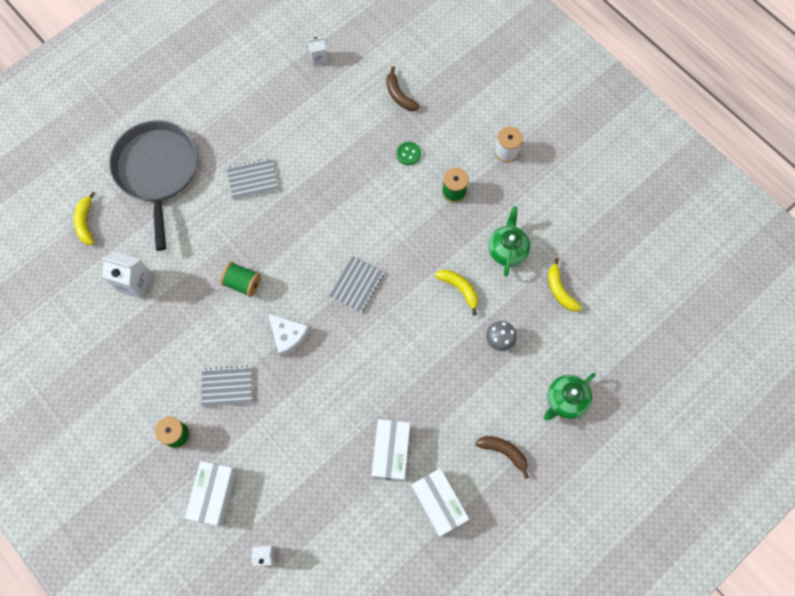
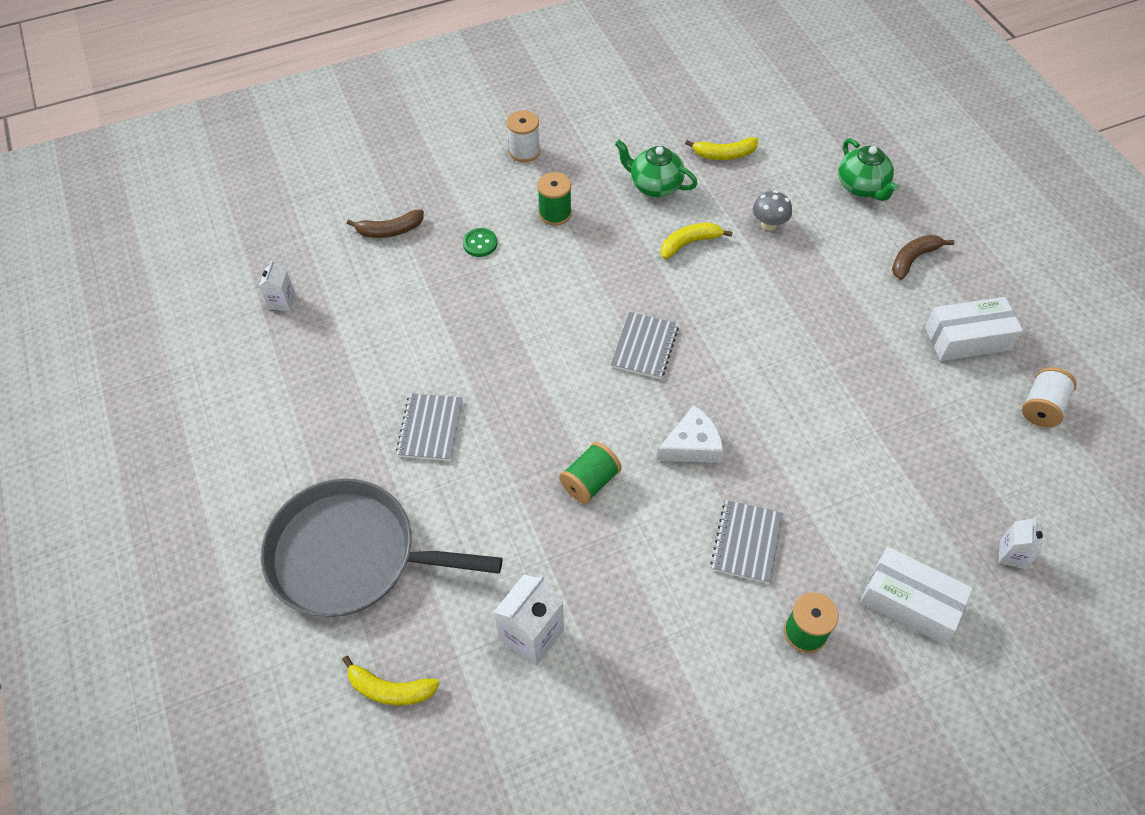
camera: 70 degrees left, 15 degrees down
grey notebook [329,256,384,313] -> grey notebook turned 60 degrees clockwise [610,312,679,379]
white box [372,419,410,482] -> none
none -> white spool [1022,367,1077,428]

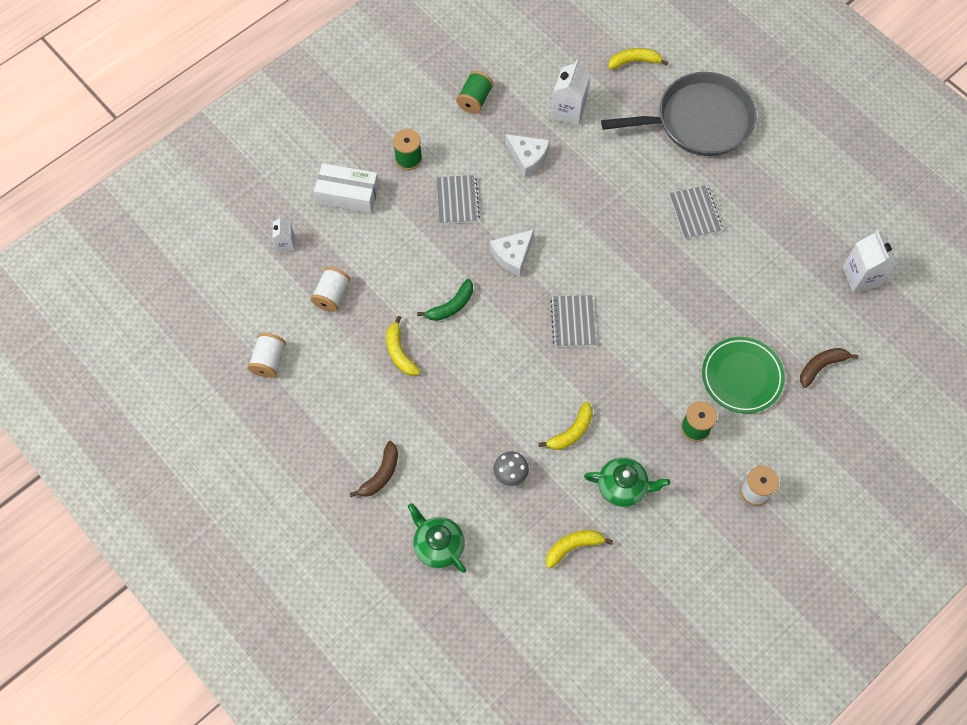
camera: 160 degrees right, 10 degrees up
white carton [259,260,296,311] -> white carton [843,230,897,293], size x1.71
green button [463,228,497,257] -> green plate [702,337,785,413]
green spool [559,442,622,504] -> green spool moved to [456,71,493,114]
white box [925,297,1023,361] -> none
none -> white spool [311,267,350,312]
none -> yellow banana [386,316,420,376]
none -> green banana [417,279,473,321]
none -> white cheese [505,134,550,177]

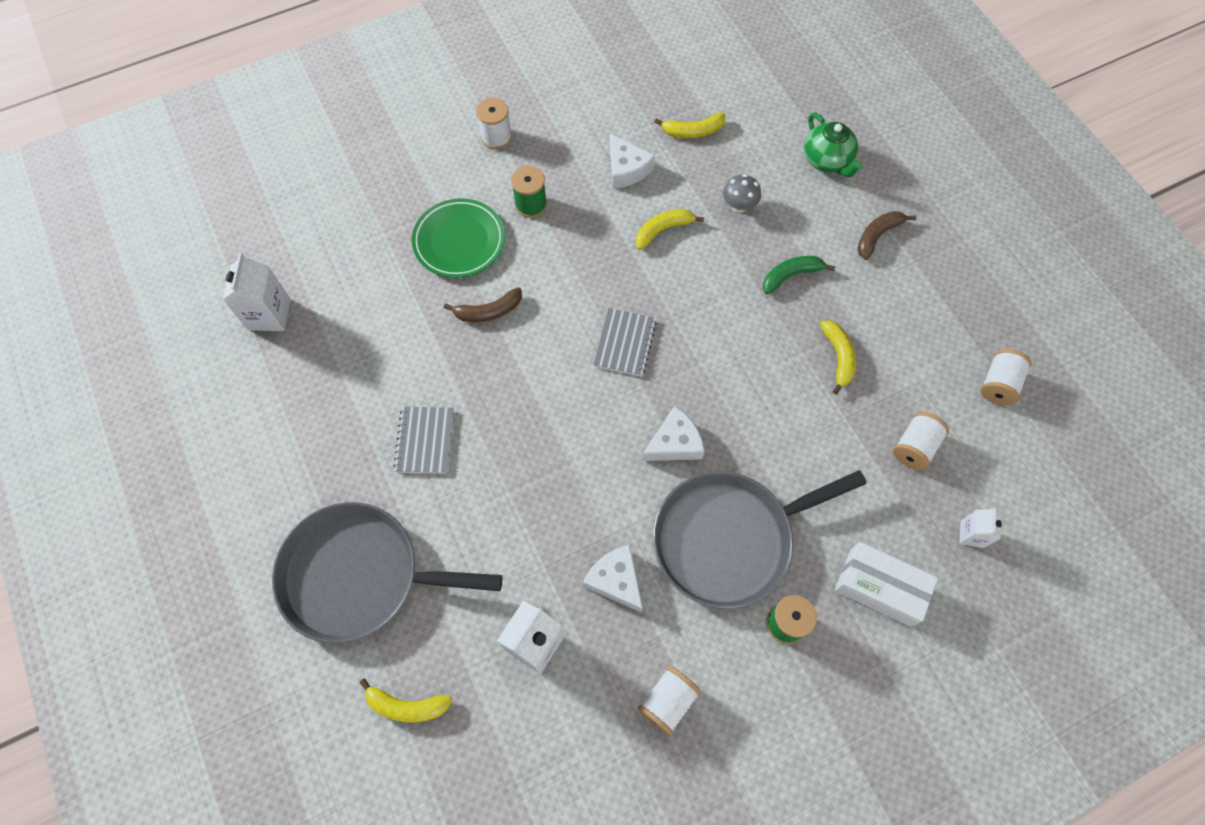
camera: 165 degrees left, 0 degrees up
green banana [417,279,473,321] -> green banana moved to [763,256,835,294]
grey notebook [436,175,480,224] -> grey pan [653,470,867,609]
green spool [456,71,493,114] -> white spool [637,666,701,736]
green teapot [584,457,670,507] -> white cheese [610,134,655,188]
brown banana [800,348,859,388] -> brown banana moved to [444,287,522,322]

